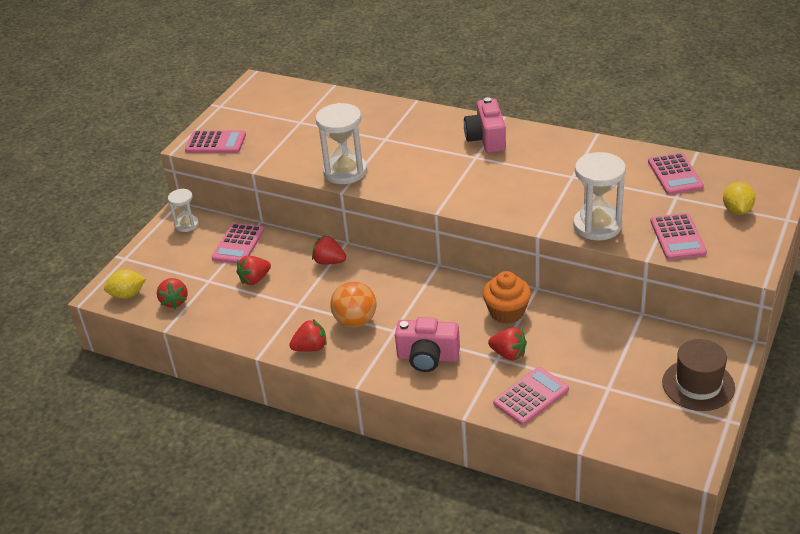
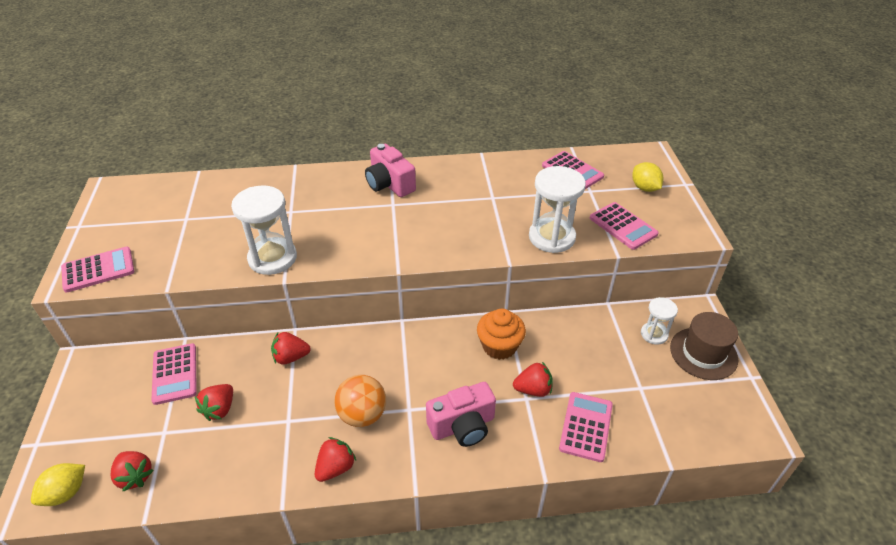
camera: 35 degrees left, 5 degrees up
white hourglass [168,189,199,232] -> white hourglass moved to [641,297,678,345]

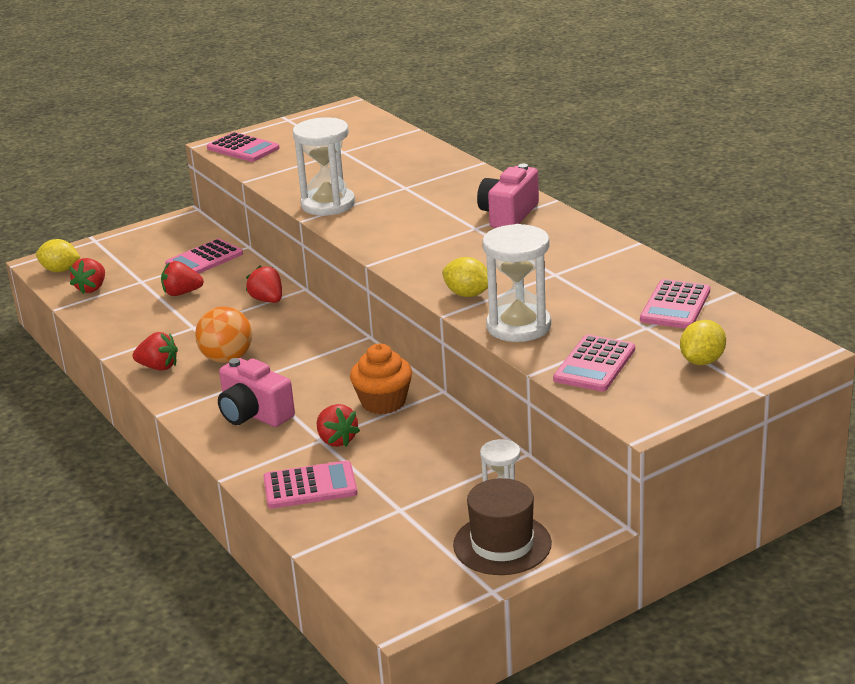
camera: 65 degrees right, 15 degrees down
none -> yellow lemon [442,257,488,297]

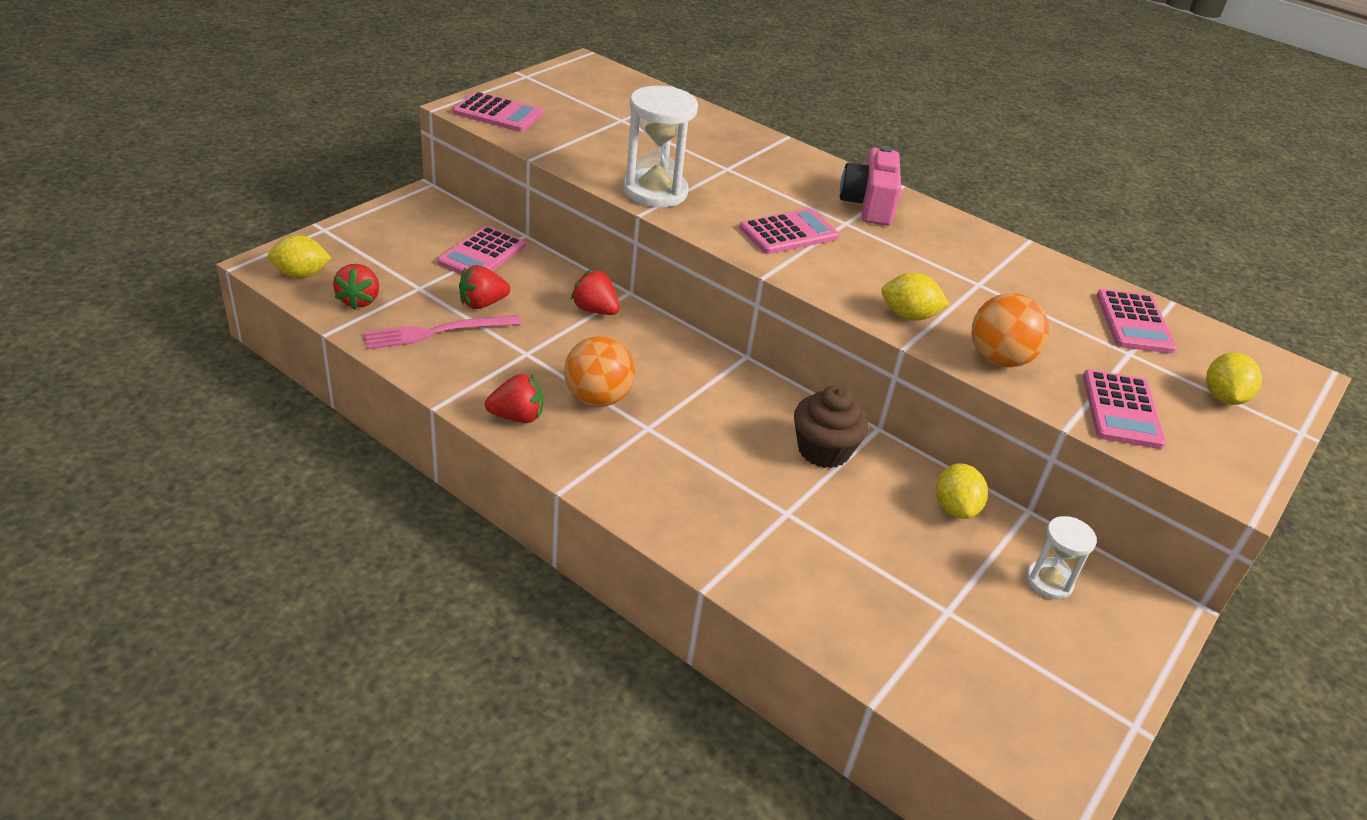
camera: 25 degrees left, 10 degrees up
pink camera [218,358,295,427] -> none
pink calculator [263,460,357,509] -> pink calculator moved to [739,208,839,254]
red strawberry [317,404,360,447] -> none
orange cupcake [350,343,412,414] -> brown cupcake [794,385,869,468]
brown hat [453,478,552,575] -> none
white hourglass [483,224,551,342] -> orange ball [972,293,1049,367]
none -> pink fork [364,315,521,349]
none -> yellow lemon [936,463,988,519]

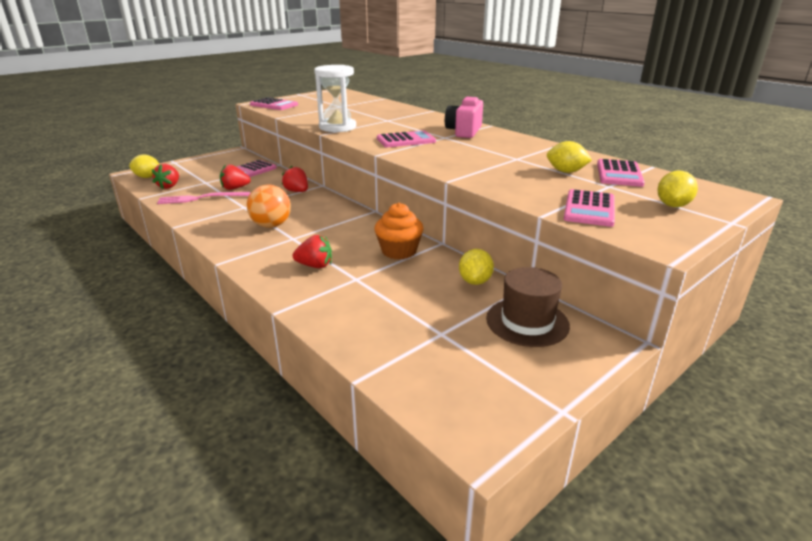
camera: 15 degrees right, 10 degrees down
red strawberry [485,374,543,423] -> red strawberry moved to [293,235,332,268]
brown cupcake [794,385,869,468] -> orange cupcake [374,203,424,259]
yellow lemon [881,273,949,321] -> yellow lemon moved to [547,141,592,173]
orange ball [972,293,1049,367] -> none
white hourglass [1026,516,1097,600] -> brown hat [486,267,570,347]

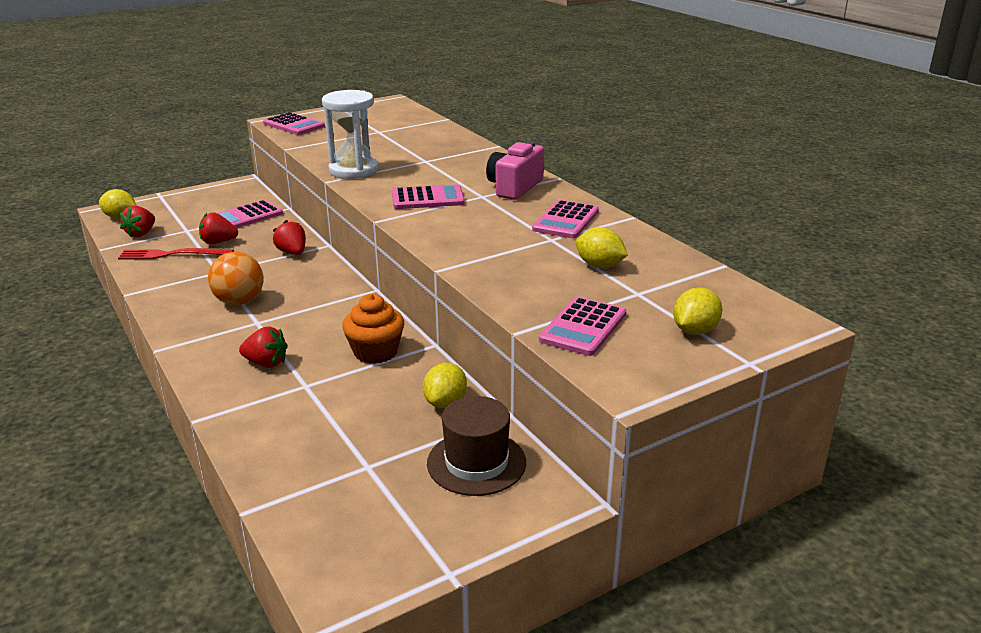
camera: 10 degrees right, 0 degrees up
pink fork [157,192,250,204] -> red fork [118,248,234,260]
pink calculator [597,159,645,187] -> pink calculator moved to [532,200,599,238]

